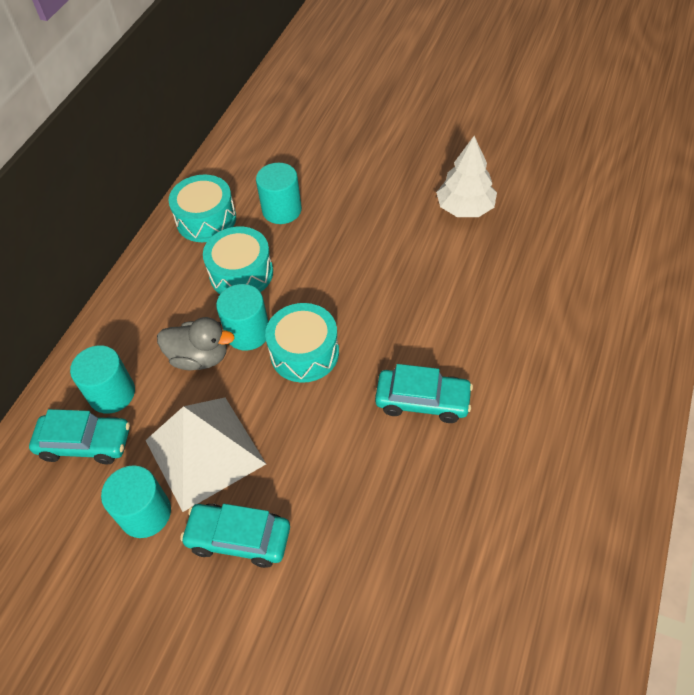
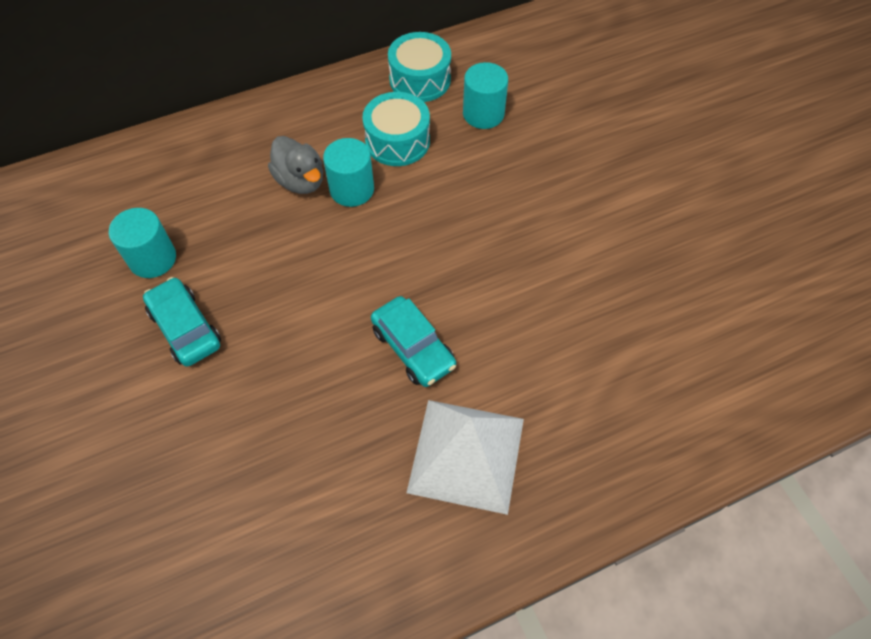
camera: 40 degrees right, 5 degrees up
turquoise car [29,409,130,464] -> none
turquoise cylinder [70,345,135,414] -> none
white pyramid [145,398,266,512] -> white pyramid moved to [407,400,524,515]
turquoise drum [265,303,339,383] -> none
white tree [436,136,497,217] -> none

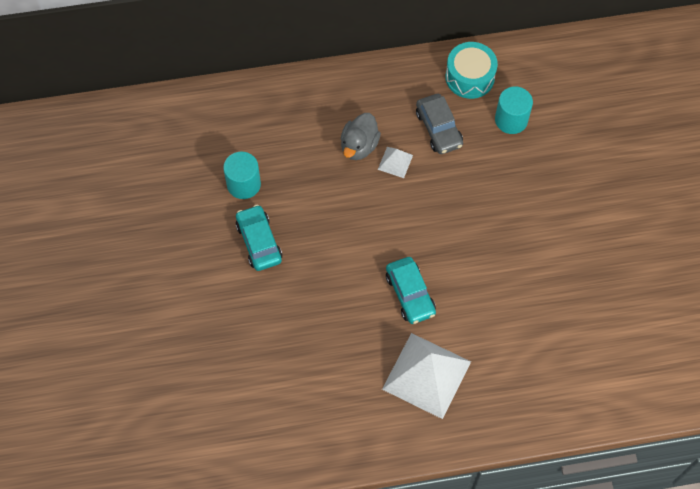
camera: 15 degrees right, 5 degrees up
grey duck [268,136,323,194] -> grey duck turned 45 degrees clockwise [341,113,381,160]
turquoise cylinder [323,138,374,207] -> white pyramid [378,147,413,178]
turquoise drum [362,92,430,166] -> grey car [416,94,463,154]

